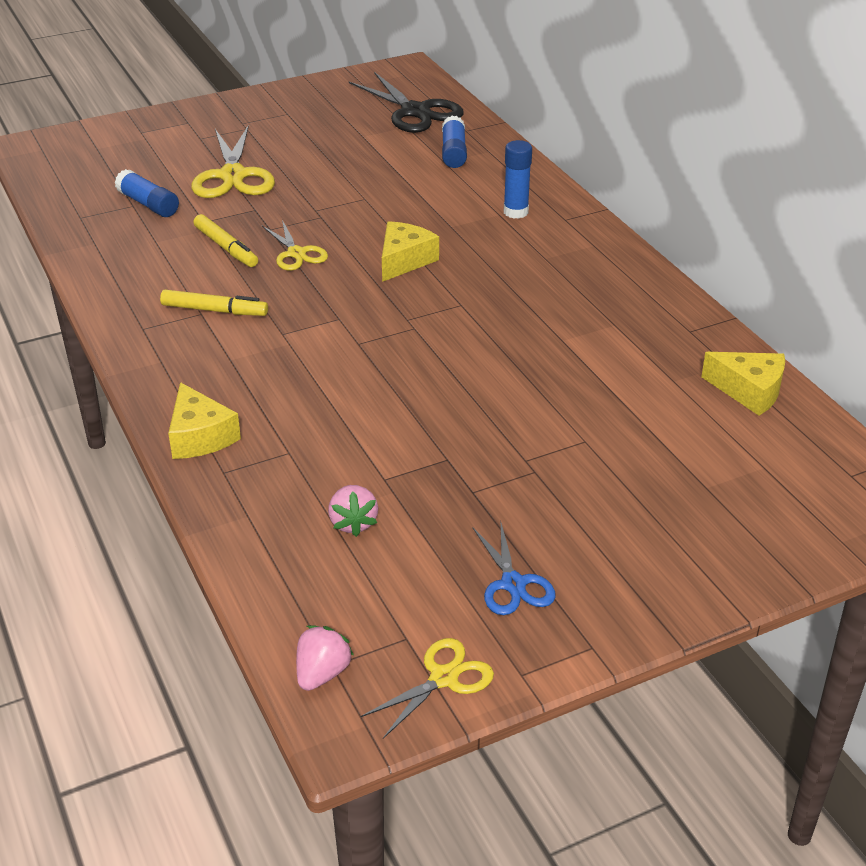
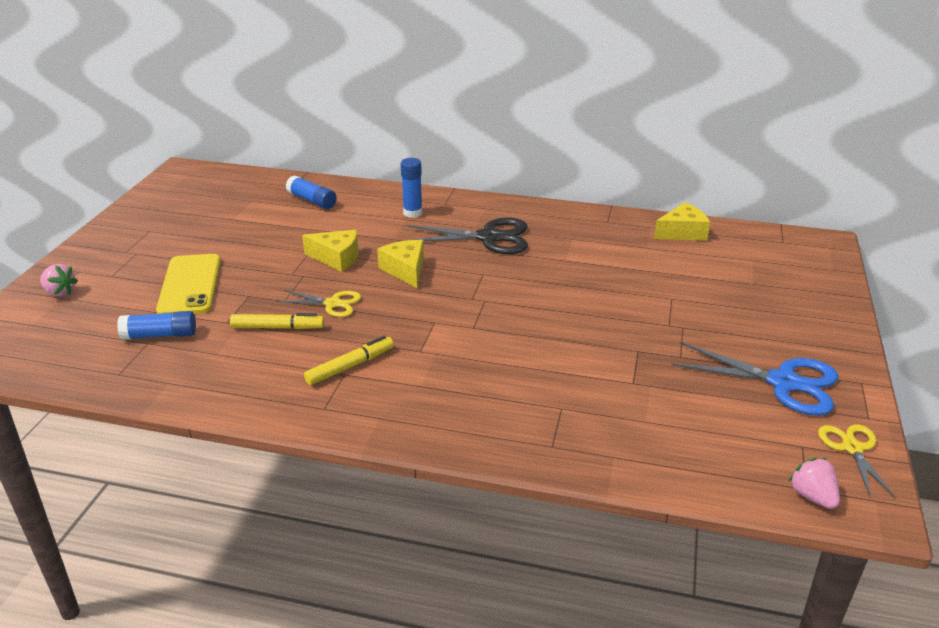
camera: 50 degrees left, 5 degrees down
yellow cheese [168,382,241,459] -> yellow cheese moved to [302,230,358,272]
yellow scissors [191,125,275,198] -> yellow phone [156,254,220,314]
pink strawberry [328,485,378,537] -> pink strawberry moved to [40,264,78,296]
black scissors [349,72,464,133] -> black scissors moved to [405,218,528,254]
blue scissors [473,523,556,615] -> blue scissors [672,342,839,416], size x1.71

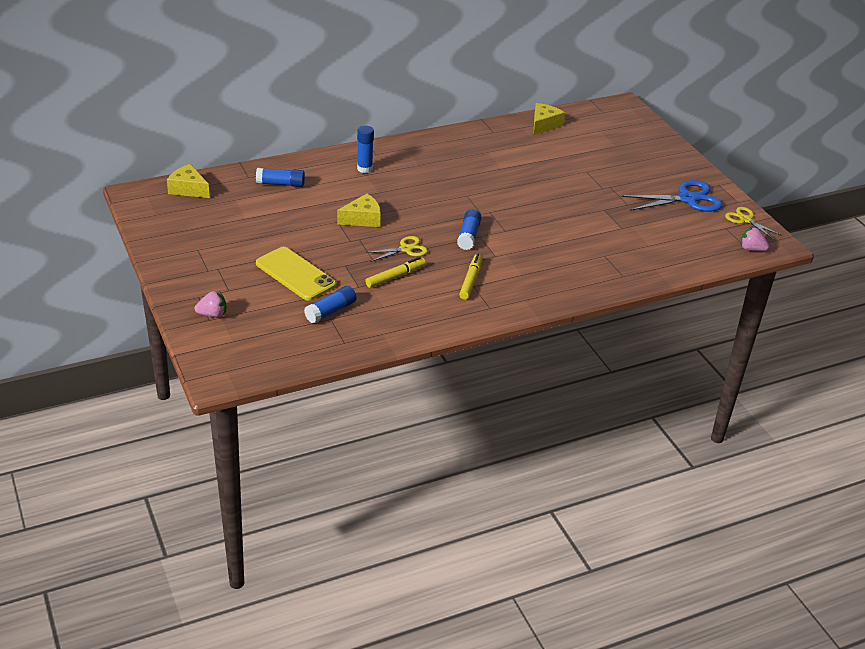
camera: 40 degrees left, 5 degrees up
yellow cheese [377,240,424,288] -> yellow cheese moved to [167,164,210,198]
black scissors [405,218,528,254] -> none
none -> blue glue stick [457,209,482,250]

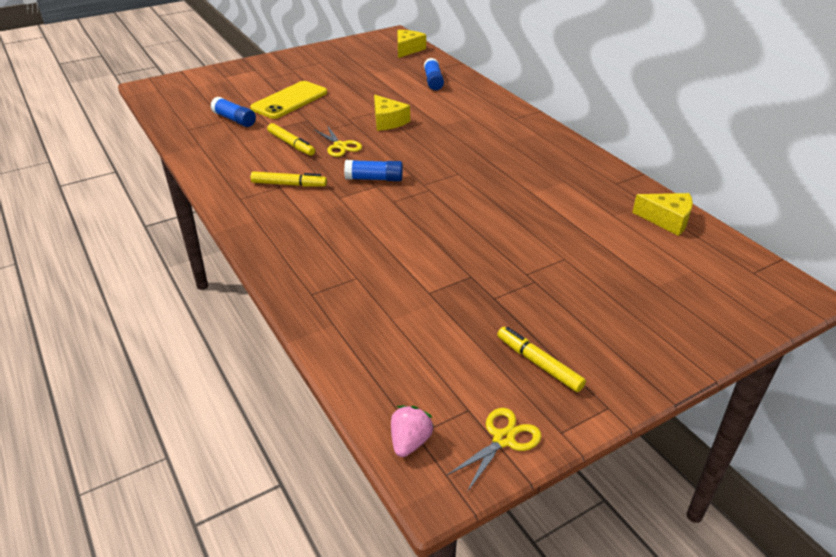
camera: 85 degrees right, 0 degrees up
pink strawberry [195,291,226,318] -> none
blue glue stick [357,126,374,173] -> none
blue scissors [622,180,723,212] -> yellow marker [497,327,586,392]

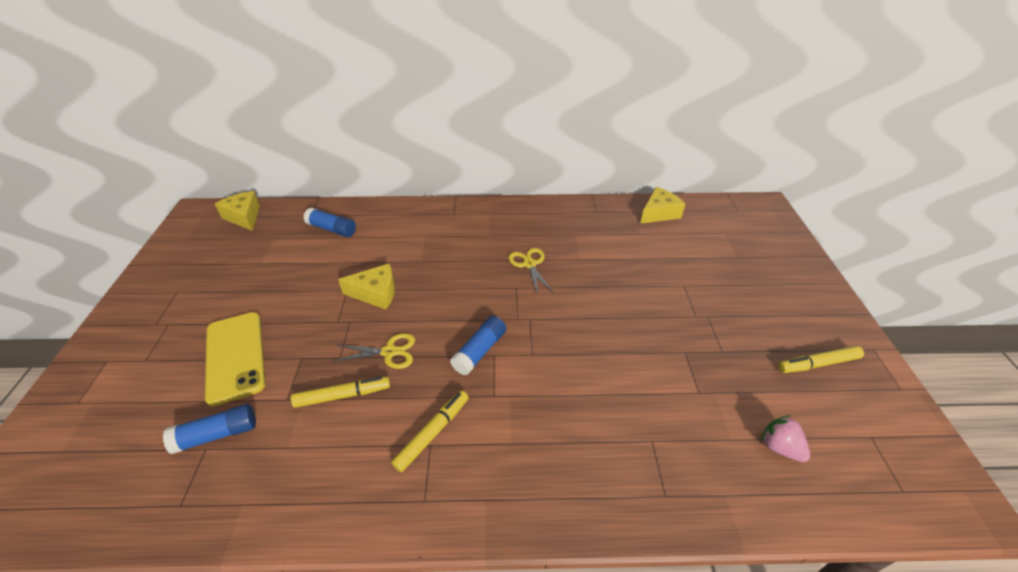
camera: 60 degrees left, 5 degrees up
pink strawberry [391,406,434,457] -> pink strawberry moved to [761,415,810,462]
yellow scissors [446,408,541,492] -> yellow scissors moved to [508,248,554,295]

